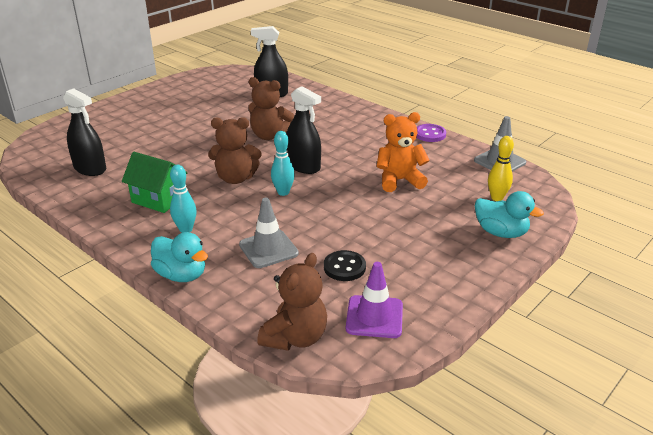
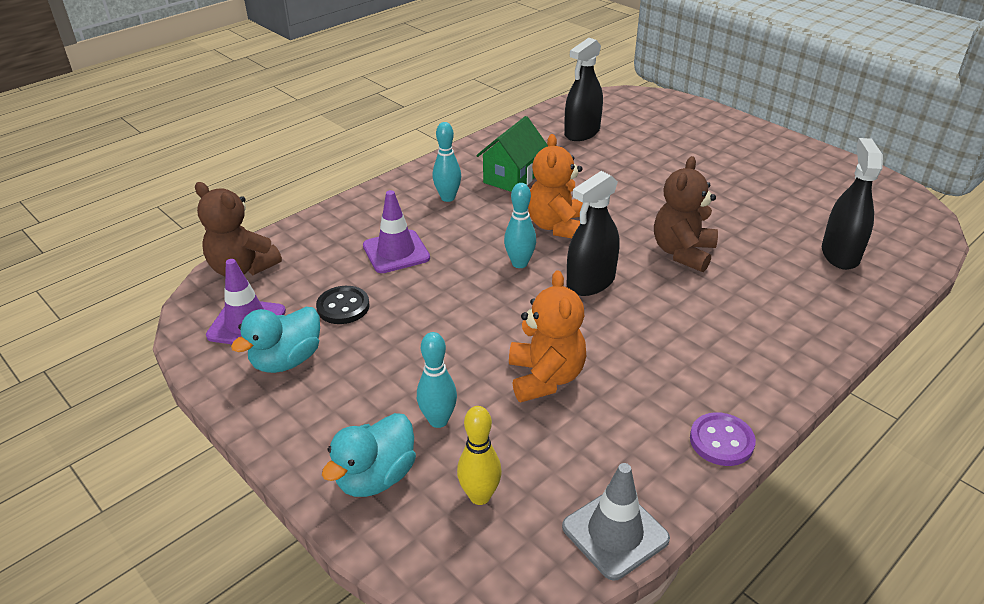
camera: 95 degrees right, 5 degrees up
turquoise duck [151,232,208,282] -> turquoise duck moved to [231,307,320,373]
brown teddy bear [208,117,261,184] -> orange teddy bear [528,134,583,238]
grey traffic cone [239,198,299,268] -> purple traffic cone [363,190,430,273]
none -> turquoise bowling pin [417,332,457,428]

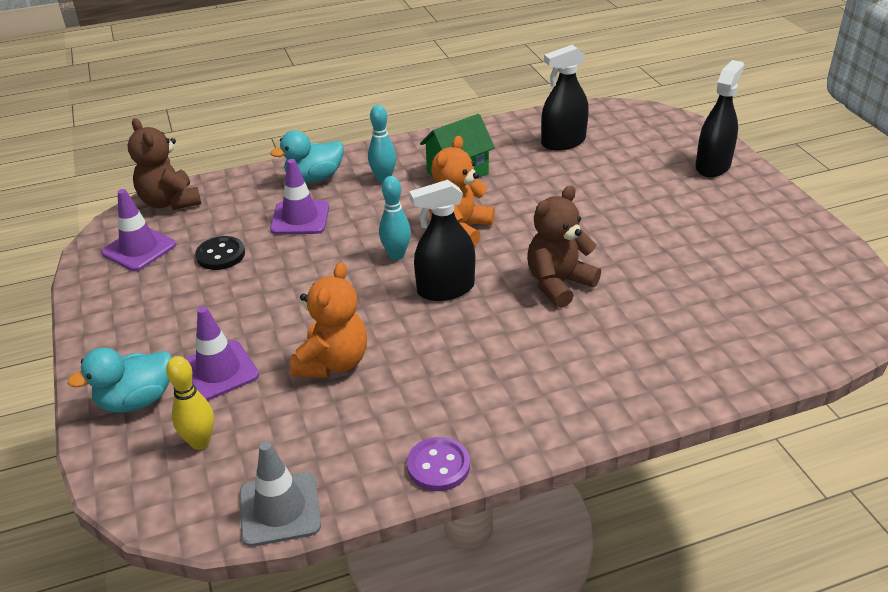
camera: 25 degrees right, 0 degrees up
turquoise duck [231,307,320,373] -> turquoise duck moved to [270,130,344,183]
turquoise bowling pin [417,332,457,428] -> purple traffic cone [185,306,259,401]
black spray bottle [822,138,883,270] -> black spray bottle moved to [695,60,744,177]

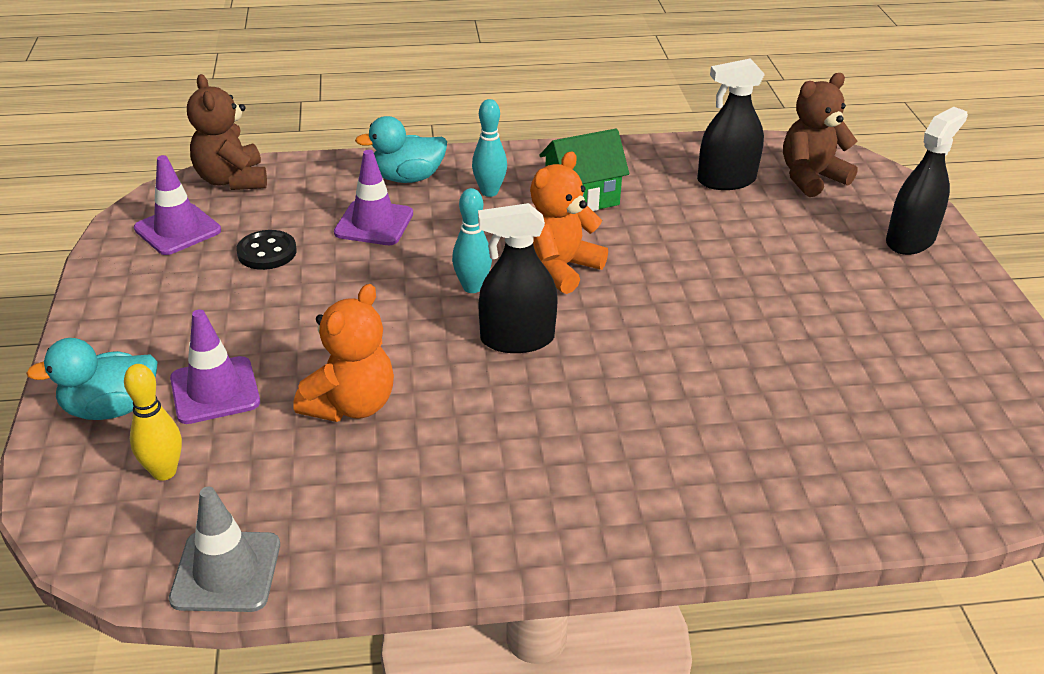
camera: 10 degrees right, 0 degrees up
purple button [407,437,470,491] -> none
brown teddy bear [527,186,601,308] -> brown teddy bear moved to [783,73,858,197]

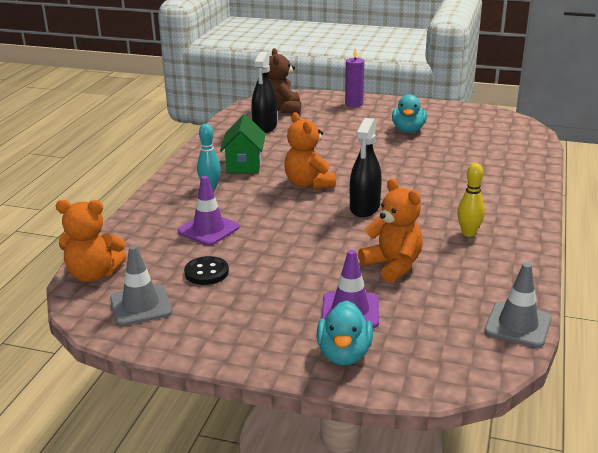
camera: 65 degrees left, 10 degrees down
yellow bowling pin [124,364,182,481] -> yellow bowling pin moved to [457,163,485,237]
purple traffic cone [134,155,221,255] -> grey traffic cone [110,245,172,326]
brown teddy bear [187,74,267,190] -> orange teddy bear [56,200,127,282]
turquoise duck [355,116,447,183] -> turquoise duck moved to [392,94,427,133]
turquoise bowling pin [452,188,492,293] -> none
black spray bottle [886,107,968,255] -> purple candle [345,48,364,107]

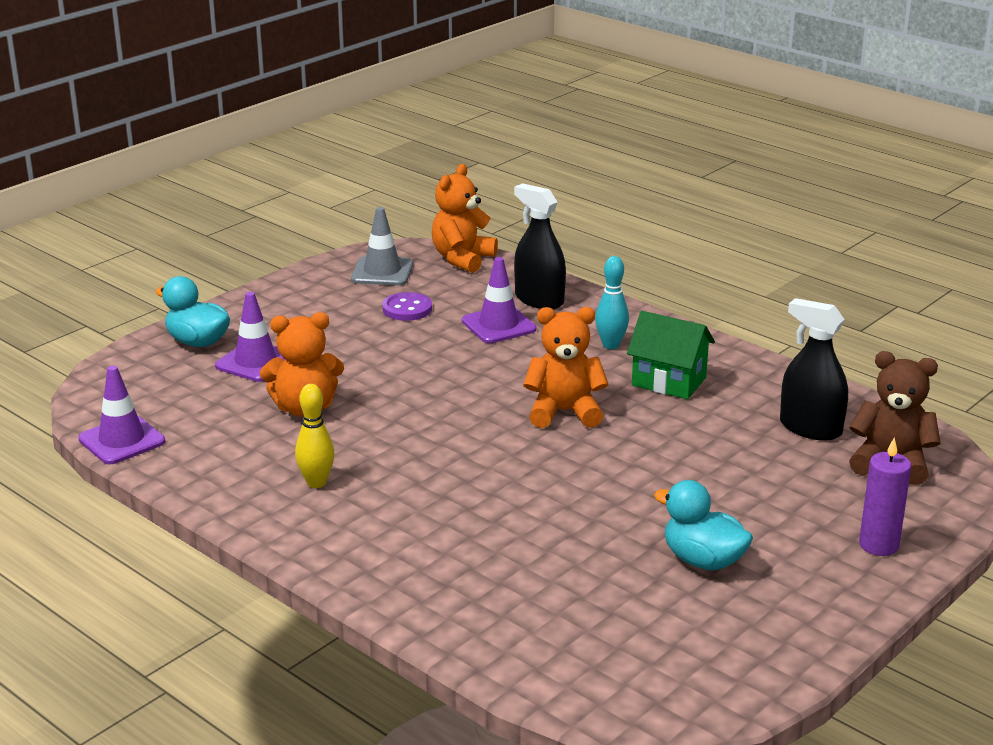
camera: 115 degrees right, 0 degrees up
black button [184,256,229,285] -> purple button [382,292,432,321]
black spray bottle [350,118,382,217] -> black spray bottle moved to [514,183,566,309]
grey traffic cone [484,263,552,348] -> purple traffic cone [78,366,165,464]

